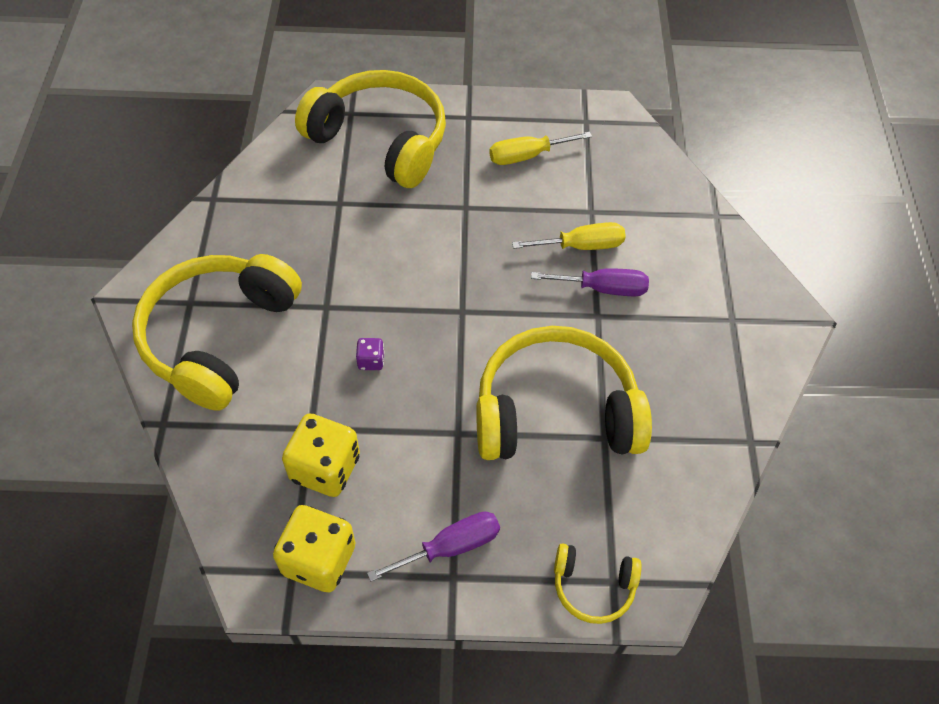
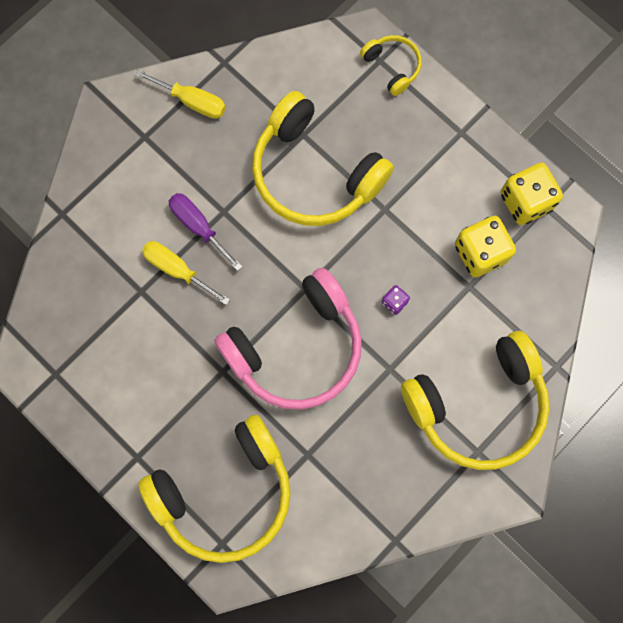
camera: 135 degrees left, 20 degrees up
yellow headphones [295,70,446,188] -> yellow headphones turned 105 degrees counterclockwise [138,415,291,563]
purple screwdriver [367,511,500,582] -> none
yellow screwdriver [489,132,592,165] -> yellow screwdriver moved to [135,69,226,119]
none -> pink headphones [214,268,362,409]

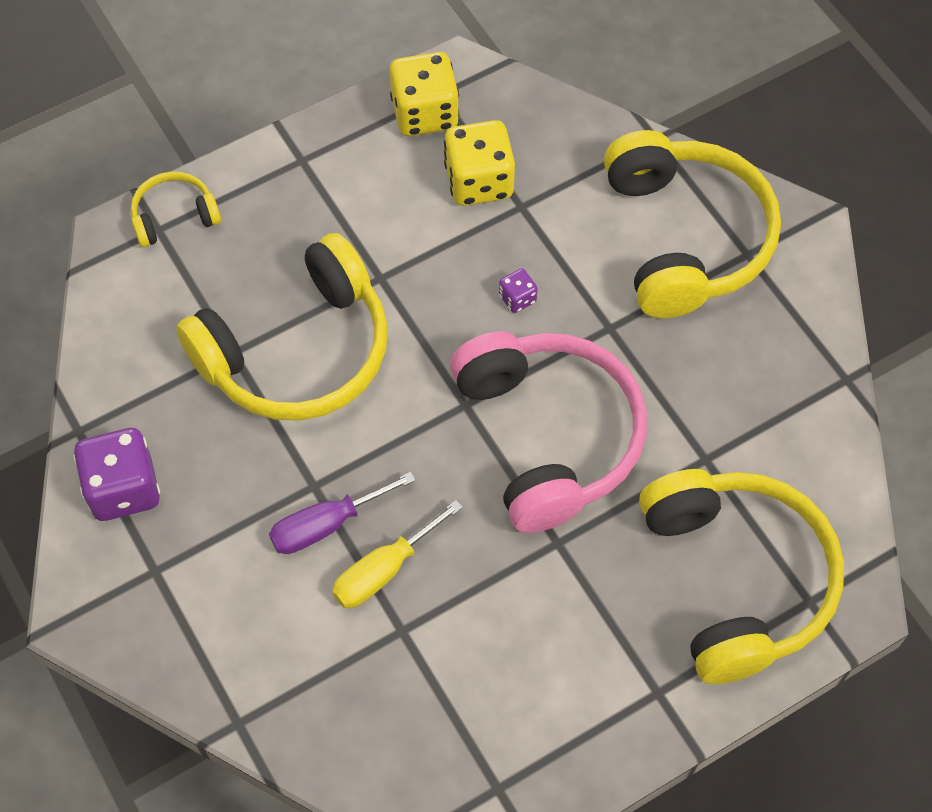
camera: 75 degrees left, 15 degrees down
yellow screwdriver [135,69,226,119] -> purple dice [74,428,160,521]

